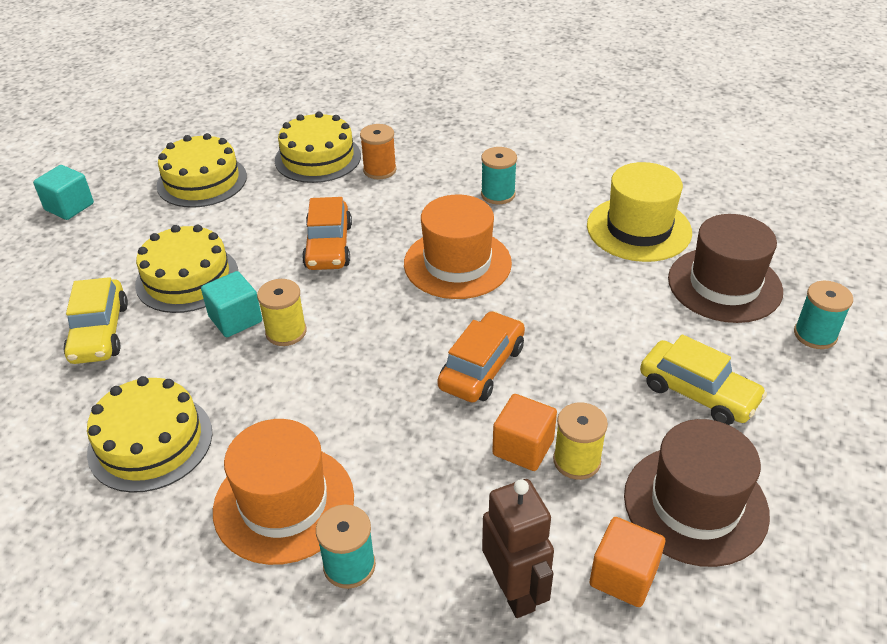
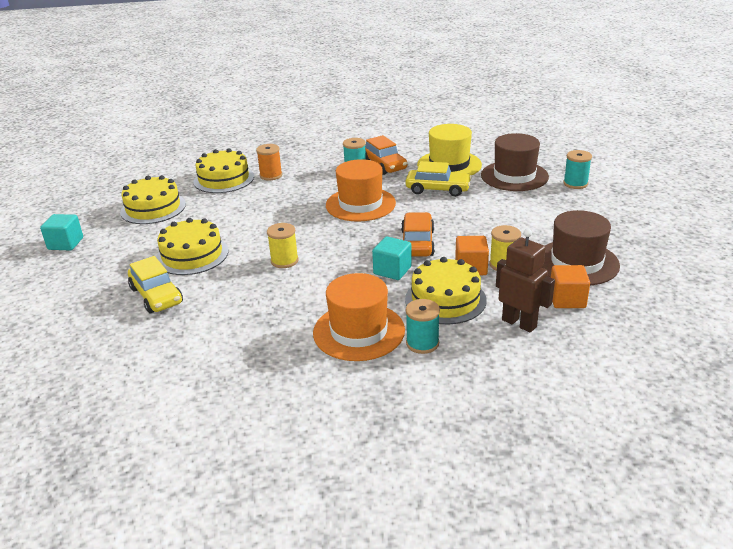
camera: 25 degrees left, 10 degrees down
yellow cake [87,376,212,493] -> yellow cake moved to [405,257,487,324]
turquoise cube [201,271,262,337] -> turquoise cube moved to [372,236,412,280]
orange car [302,197,352,270] -> orange car moved to [365,135,408,175]
yellow car [640,334,767,425] -> yellow car moved to [406,161,472,197]

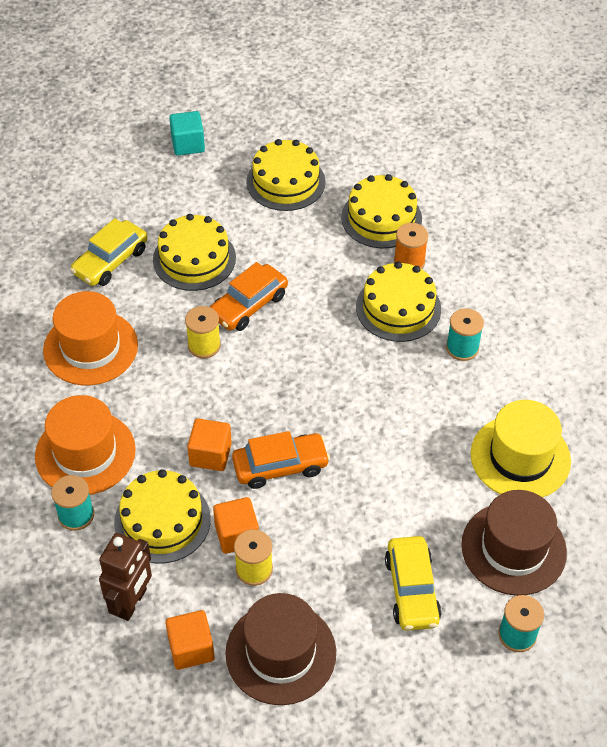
camera: 70 degrees right, 20 degrees up
orange hat [326,159,396,222] -> orange hat moved to [43,291,138,385]
orange car [365,135,408,175] -> orange car moved to [210,262,288,331]
turquoise cube [372,236,412,280] -> orange cube [187,418,232,471]
yellow car [406,161,472,197] -> yellow car moved to [385,536,441,631]
none -> yellow cake [356,262,441,342]

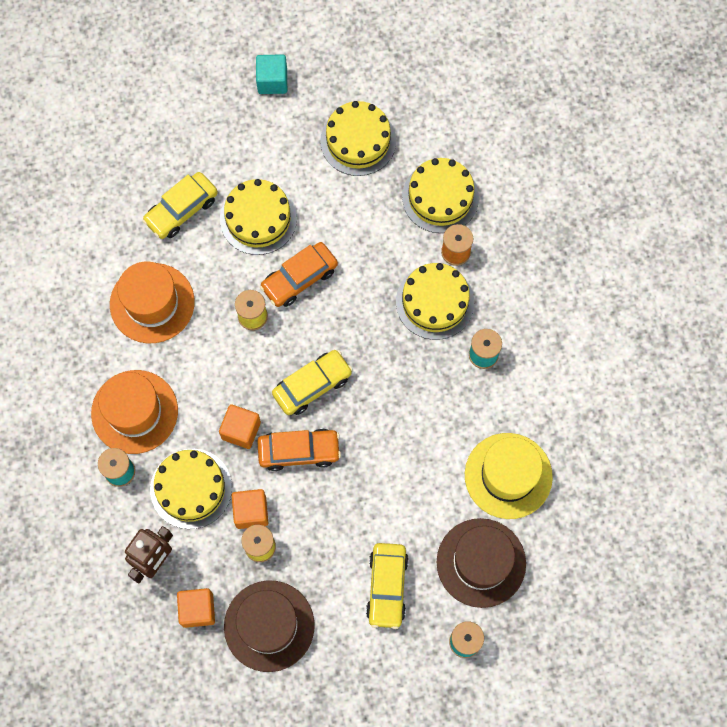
camera: 10 degrees right, 20 degrees up
none -> yellow car [272,350,353,415]

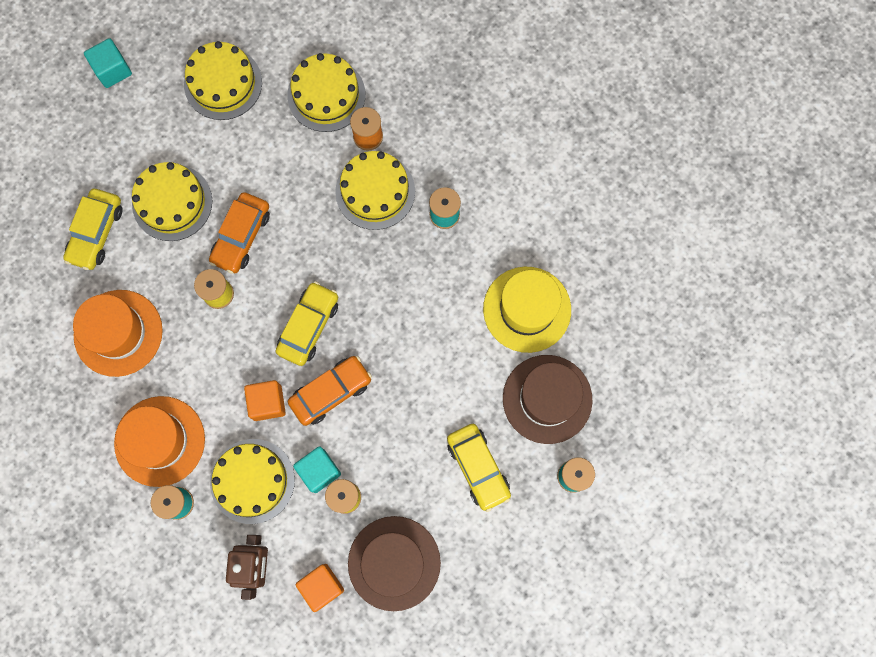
camera: 30 degrees left, 5 degrees up
orange cube [232,489,268,529] -> turquoise cube [293,446,341,493]

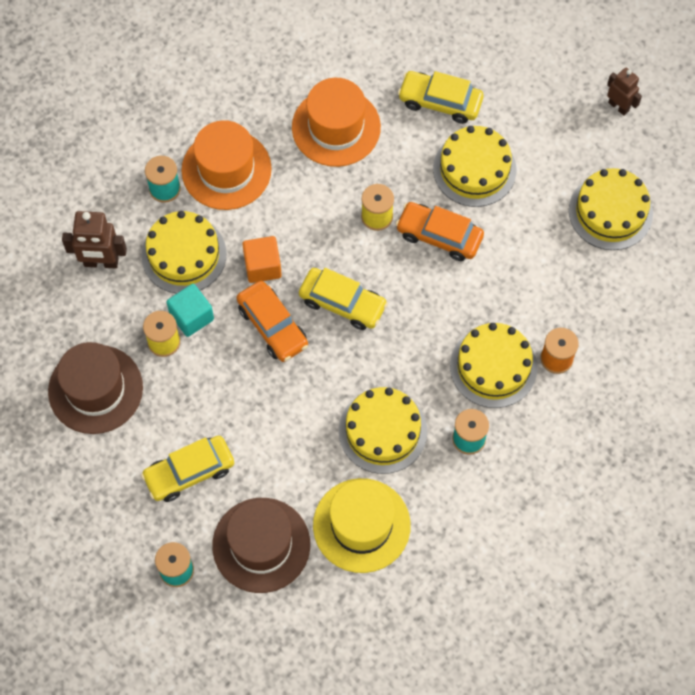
camera: 90 degrees right, 10 degrees down
turquoise cube [84,38,132,88] -> brown robot [607,68,642,116]
yellow cake [287,53,366,132] -> yellow cake moved to [339,387,427,474]
orange cube [296,564,344,612] -> none

